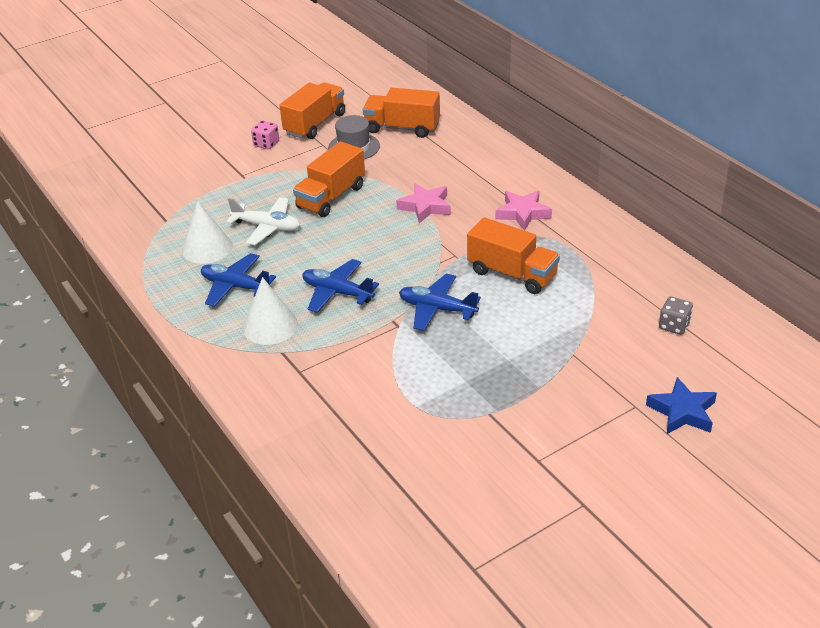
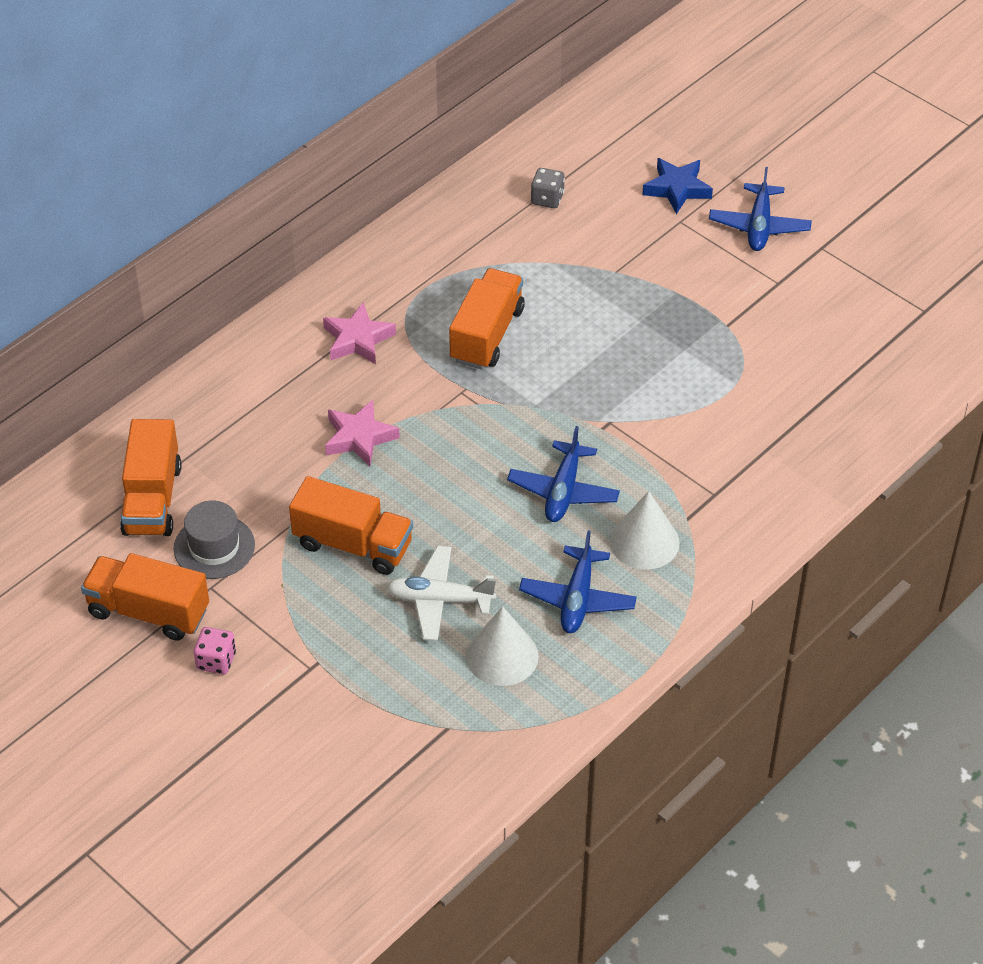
camera: 105 degrees left, 10 degrees up
white plane [227,197,300,245] -> white plane turned 90 degrees counterclockwise [387,546,496,641]
blue plane [399,274,481,331] -> blue plane moved to [709,167,812,251]

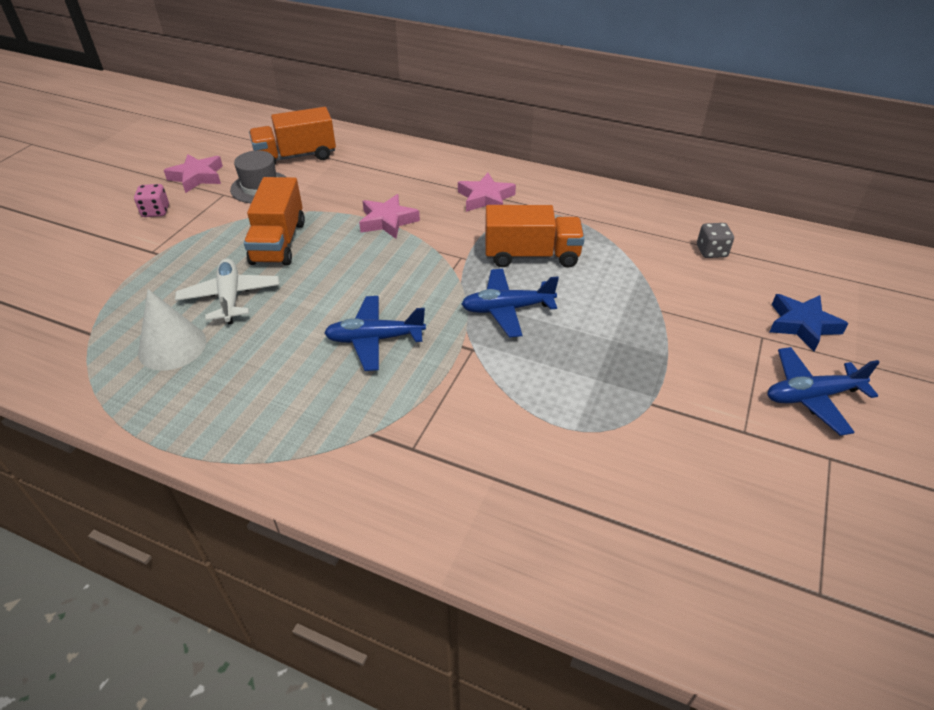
camera: 70 degrees right, 5 degrees down
orange truck [81,553,209,641] -> pink star [164,154,223,193]
blue plane [519,531,637,633] -> blue plane moved to [461,269,559,338]
white cone [610,491,680,570] -> none

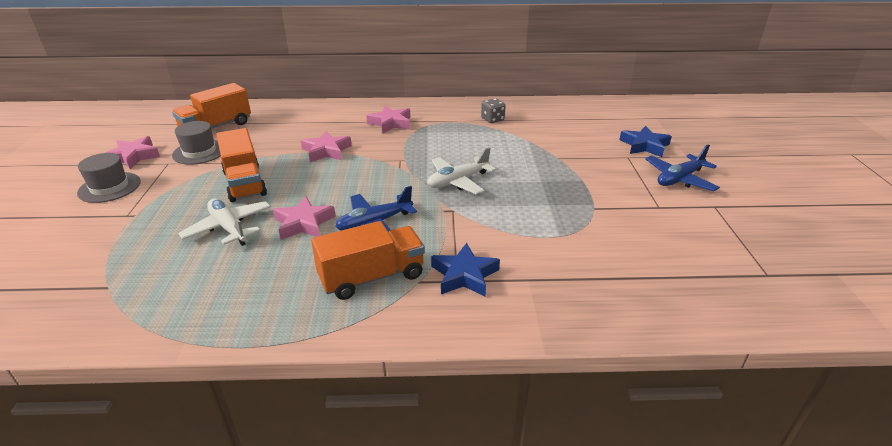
camera: 25 degrees left, 10 degrees down
pink dice [134,184,169,217] -> grey hat [77,153,141,203]
white cone [138,289,206,370] -> none
blue plane [461,269,559,338] -> white plane [427,147,496,195]
orange truck [485,205,585,267] -> orange truck moved to [311,221,425,300]
grey dice [697,223,734,258] -> grey dice moved to [481,98,505,123]
none -> pink star [273,196,336,240]
none -> blue star [431,243,500,296]

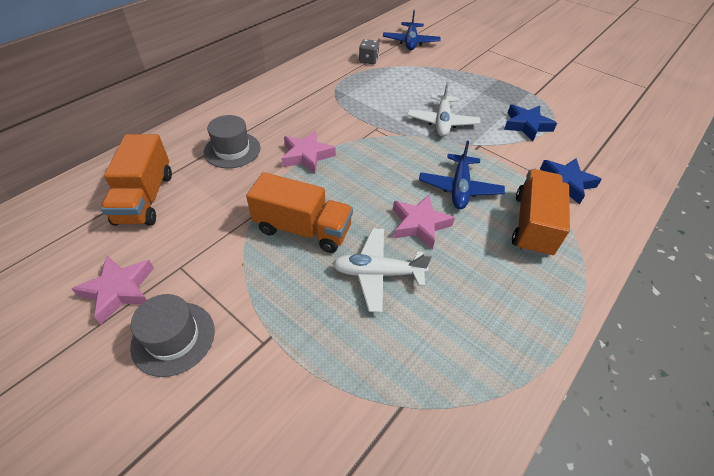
camera: 50 degrees left, 15 degrees up
grey hat [172,121,221,165] -> grey hat moved to [204,115,261,168]
pink star [366,106,410,134] -> none
blue star [619,126,672,157] -> blue star moved to [504,104,557,141]
blue plane [645,144,720,191] -> blue plane moved to [383,10,441,50]

